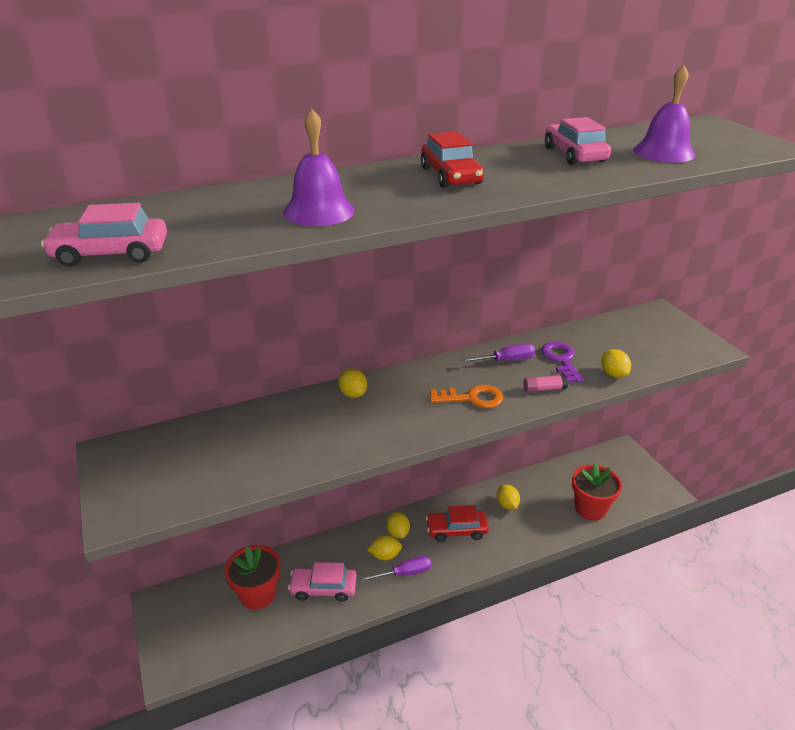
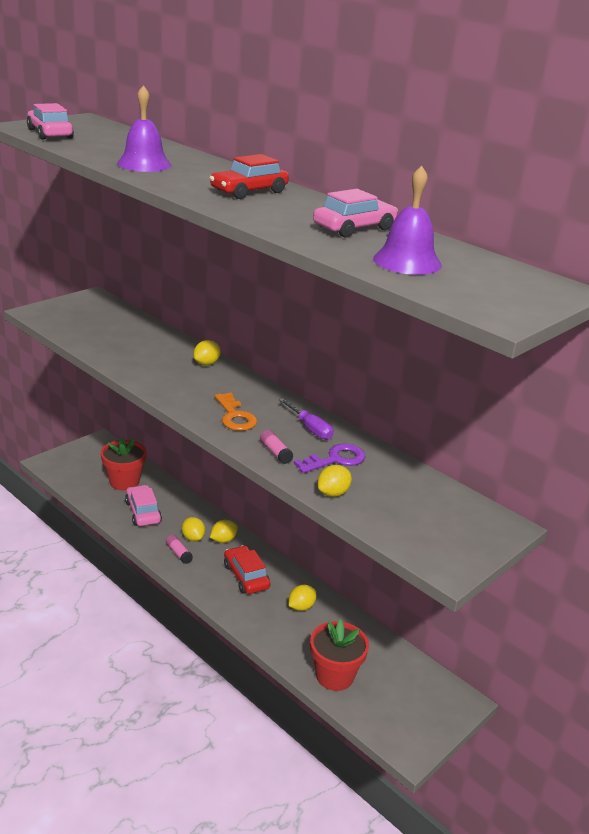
camera: 65 degrees right, 5 degrees down
purple screwdriver [361,556,432,582] -> pink glue stick [166,535,193,564]

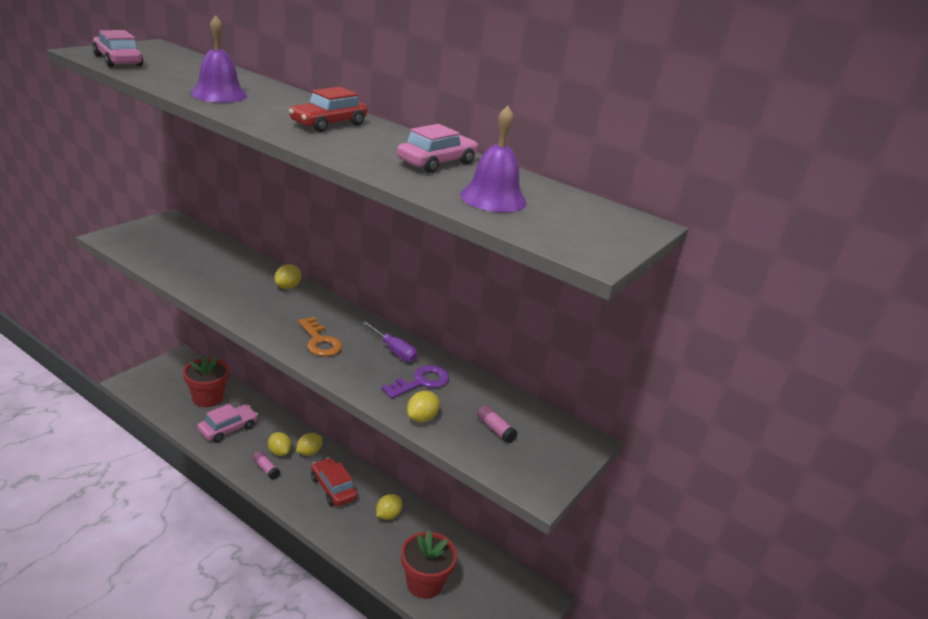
camera: 10 degrees left, 0 degrees up
pink car [125,485,162,526] -> pink car turned 75 degrees clockwise [197,404,258,443]
pink glue stick [260,430,294,464] -> pink glue stick moved to [477,405,517,443]

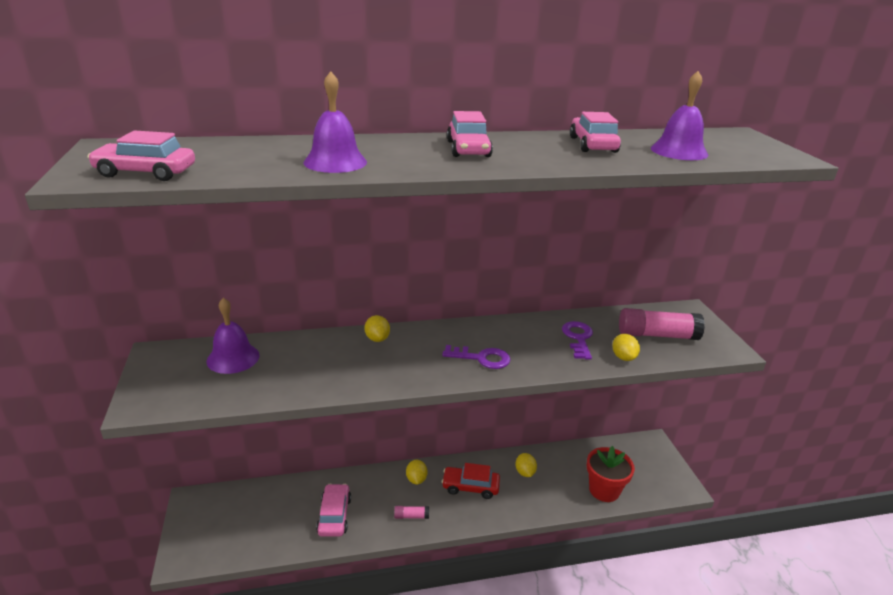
camera: 45 degrees left, 0 degrees up
red flower pot [183,355,229,407] -> none
yellow lemon [268,432,291,456] -> none
red car [289,87,368,132] -> pink car [447,111,493,157]
orange key [298,317,342,357] -> purple key [442,345,511,369]
purple screwdriver [362,321,417,362] -> none
pink glue stick [477,405,517,443] -> pink glue stick [619,308,705,340], size x2.12
none -> purple bell [206,298,260,374]

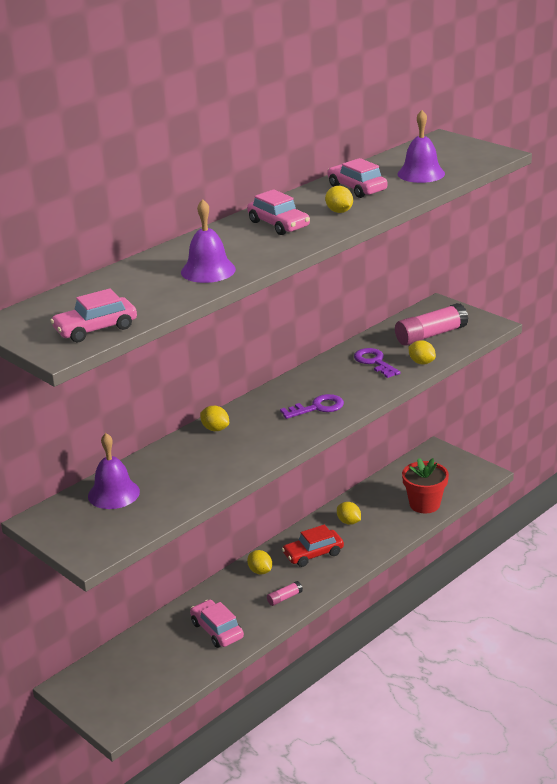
camera: 30 degrees left, 0 degrees up
none -> yellow lemon [325,186,353,213]

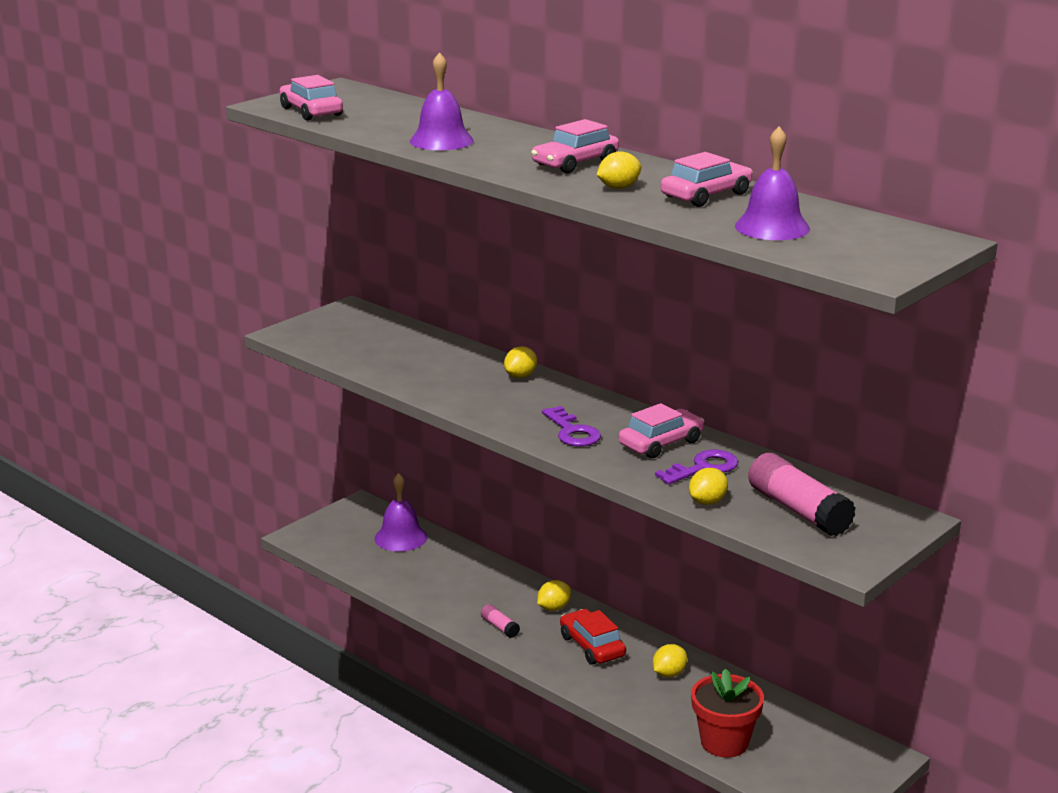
camera: 85 degrees right, 5 degrees down
purple bell [88,433,140,509] -> purple bell moved to [375,473,427,552]
pink car [190,600,244,648] -> pink car moved to [619,403,704,458]

